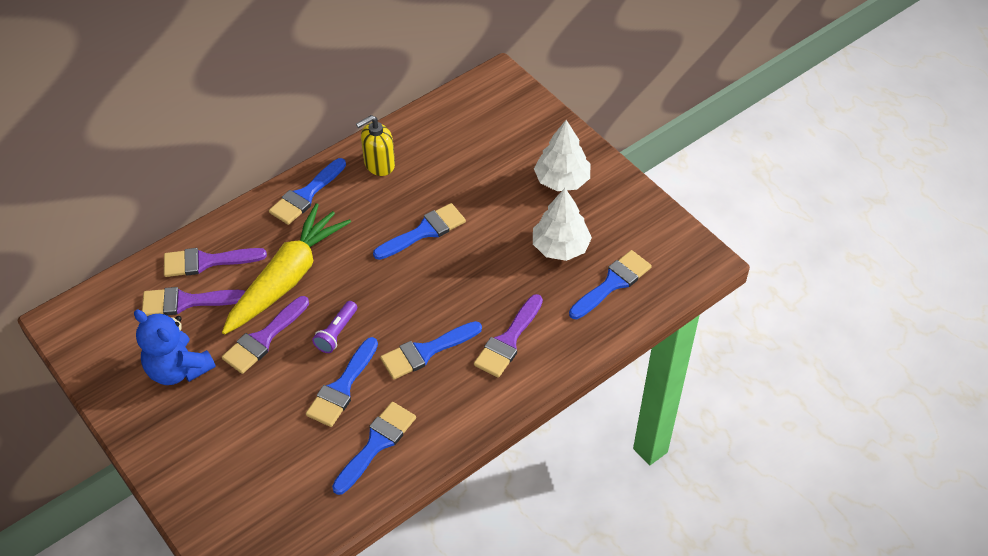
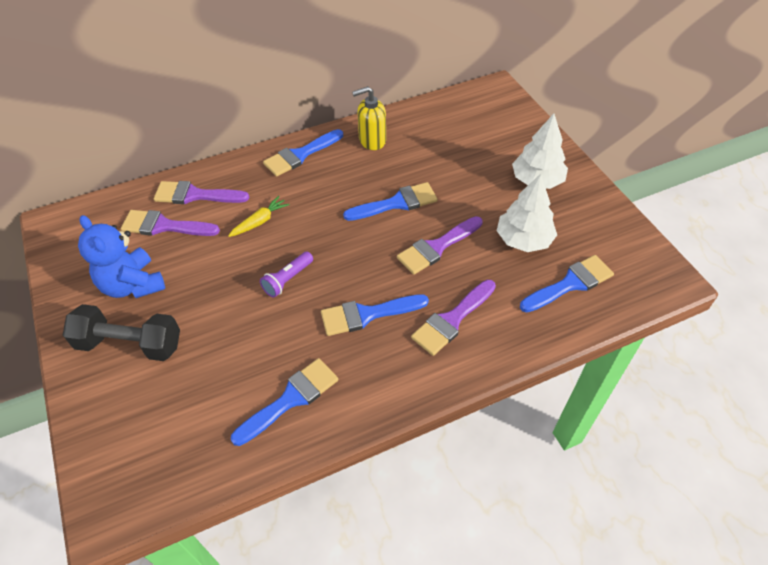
camera: 15 degrees right, 0 degrees up
yellow carrot [222,203,351,335] -> yellow carrot [228,196,290,237], size x0.42
purple brush [222,296,309,374] -> purple brush moved to [397,216,483,275]
blue brush [306,337,378,427] -> none
none -> black dumbbell [63,304,180,361]

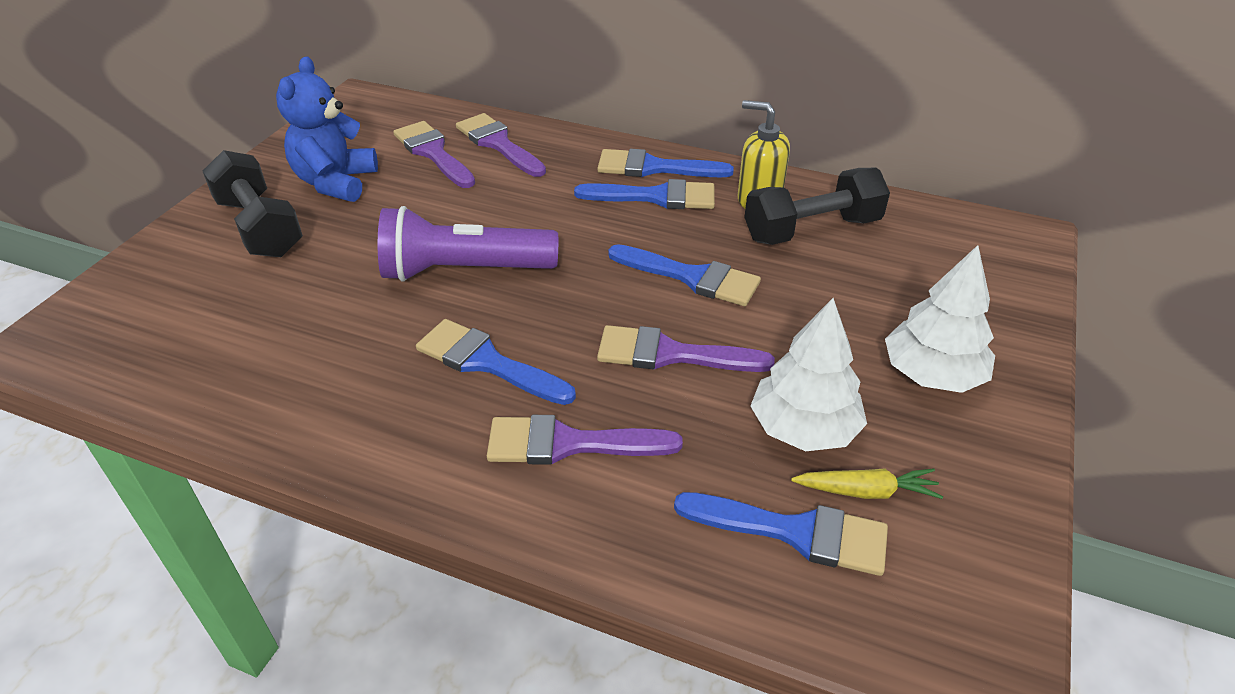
camera: 45 degrees right, 10 degrees down
yellow carrot [228,196,290,237] -> yellow carrot moved to [791,468,943,499]
blue brush [231,358,338,446] -> blue brush moved to [574,179,715,209]
purple flashlight [260,252,313,297] -> purple flashlight [378,206,558,282], size x1.96
none -> black dumbbell [744,168,890,245]

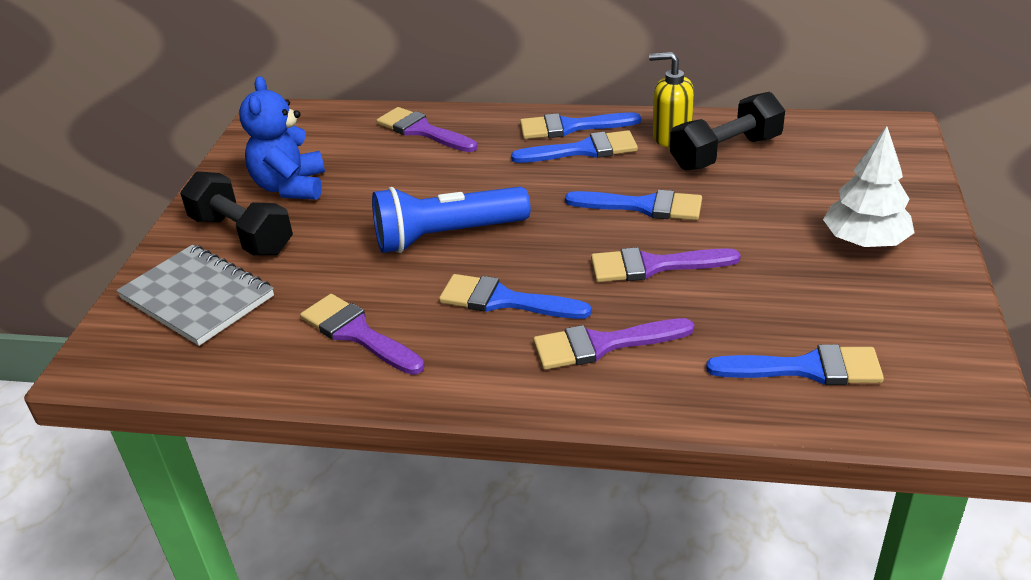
camera: 10 degrees left, 5 degrees down
purple flashlight [378,206,558,282] -> blue flashlight [372,187,530,253]
purple brush [393,121,475,188] -> purple brush moved to [300,294,425,375]
white tree [750,298,867,451] -> none
yellow carrot [791,468,943,499] -> none
none -> grey notebook [116,245,274,346]

